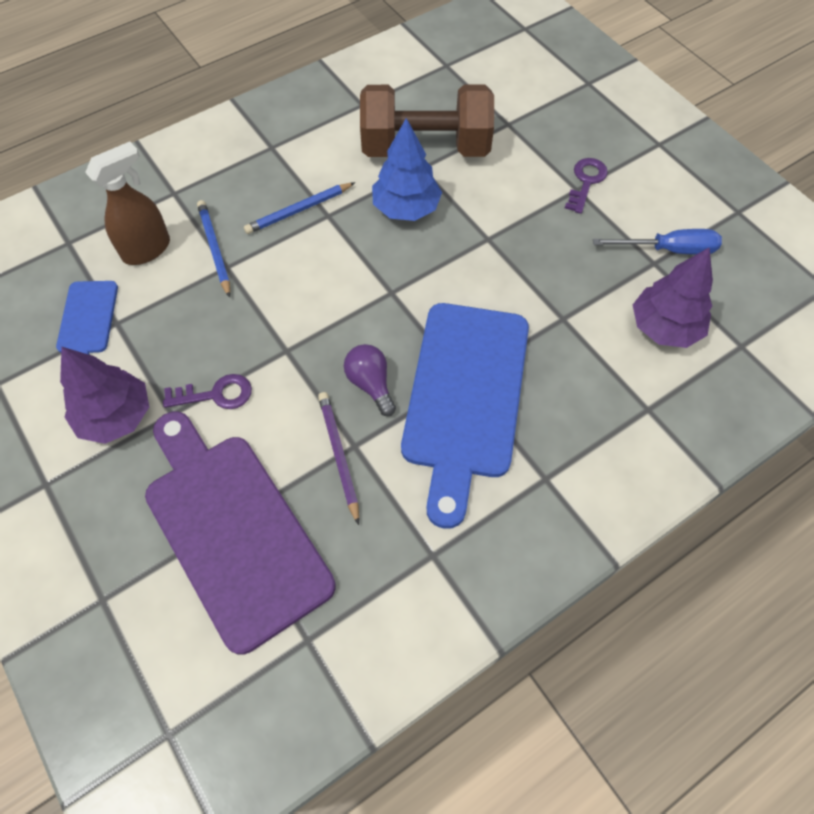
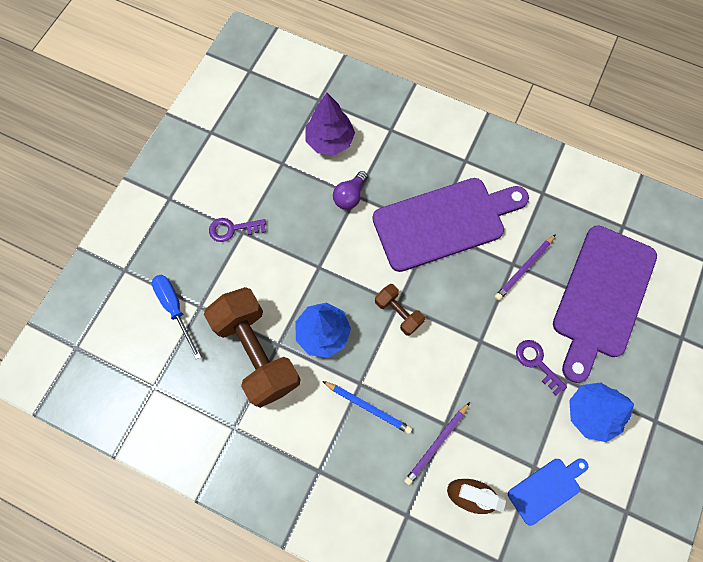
camera: 120 degrees left, 10 degrees up
purple tree [60,347,149,444] -> blue tree [569,382,634,442]
blue pencil [197,200,230,298] -> purple pencil [404,402,470,486]
purple light bulb [344,344,396,416] -> purple light bulb moved to [333,171,368,210]
blue cutting board [401,303,529,529] -> purple cutting board [372,178,529,272]
blue screwdriver [593,229,722,255] -> blue screwdriver moved to [152,275,201,360]
none -> brown dumbbell [375,284,425,336]

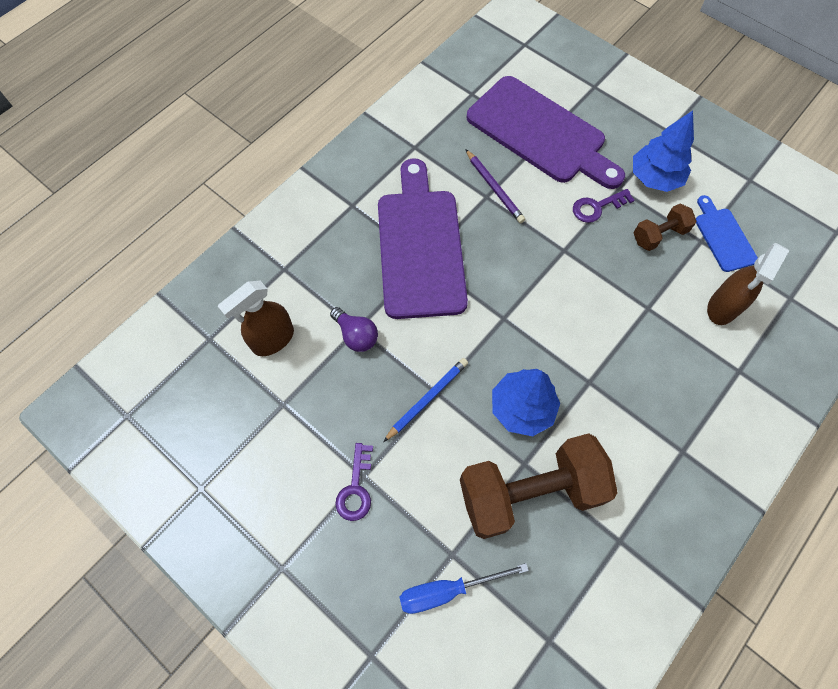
camera: 75 degrees left, 5 degrees down
purple tree [305,93,355,155] -> brown spray bottle [218,281,294,356]
blue pencil [322,381,412,434] -> blue pencil moved to [383,358,468,442]
brown dumbbell [375,284,425,336] -> brown dumbbell moved to [634,204,696,251]
purple pencil [404,402,470,486] -> none

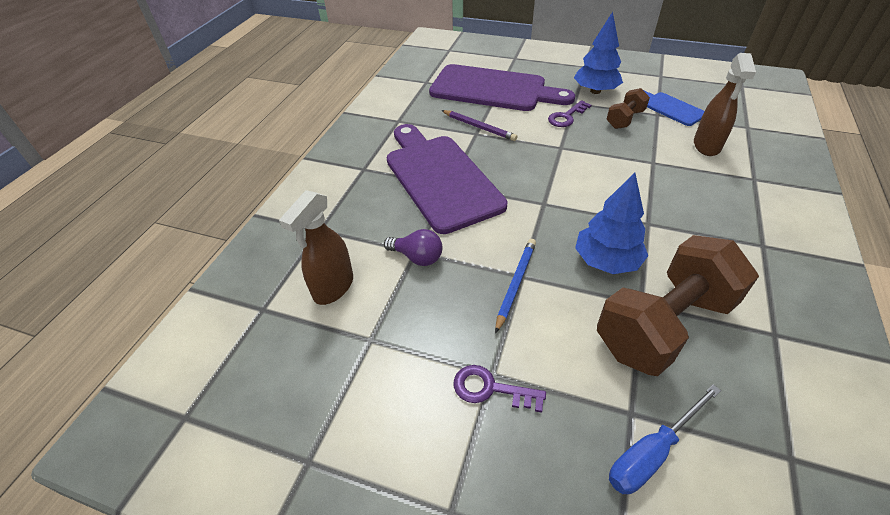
camera: 20 degrees left, 20 degrees down
purple key [335,443,373,521] -> purple key turned 120 degrees clockwise [454,365,546,413]

